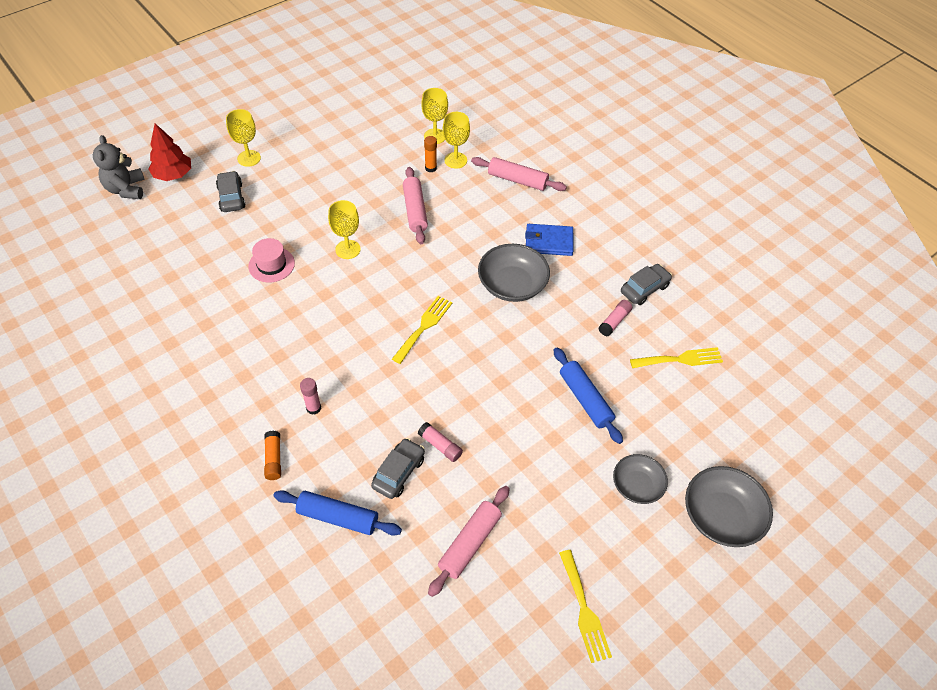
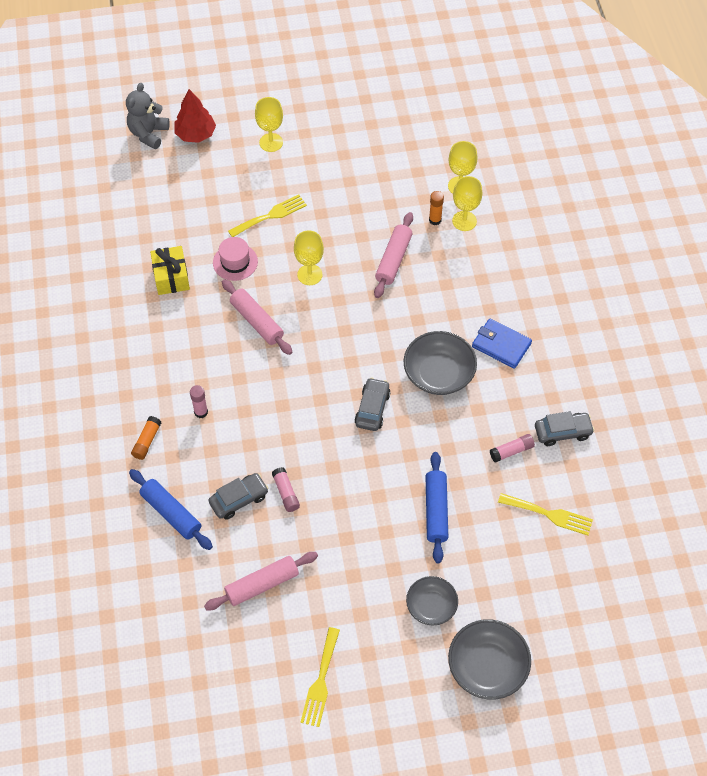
camera: 30 degrees right, 5 degrees up
grey car [216,171,246,212] -> grey car moved to [354,378,391,431]
yellow fork [392,296,452,364] -> yellow fork moved to [228,195,307,237]
pink rolling pin [471,157,567,191] -> pink rolling pin moved to [222,279,292,355]
none -> yellow gift [150,246,190,295]

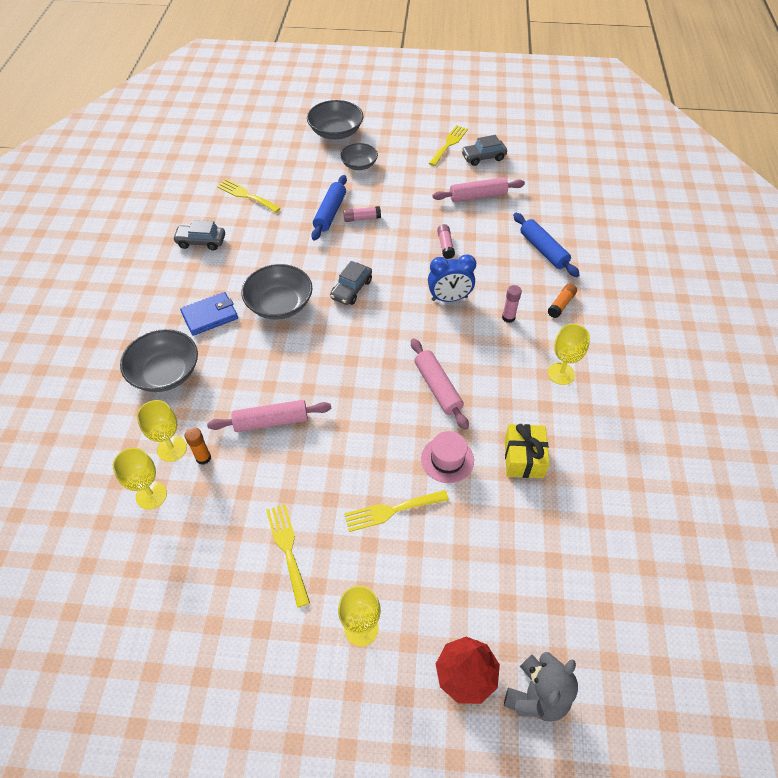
camera: 165 degrees left, 5 degrees down
grey car [209,473,269,520] -> grey car moved to [461,135,507,166]
yellow goblet [294,230,324,285] -> yellow goblet moved to [548,324,590,385]
pink rolling pin [374,212,413,298] -> pink rolling pin turned 45 degrees clockwise [207,400,331,432]
blue wallet [472,319,532,369] -> blue wallet turned 75 degrees counterclockwise [180,292,238,336]
pink glue stick [490,434,535,463] -> pink glue stick moved to [343,206,381,222]
none -> grey bowl [120,329,198,392]
none -> yellow fork [266,504,310,608]
none -> blue clock [428,254,476,302]

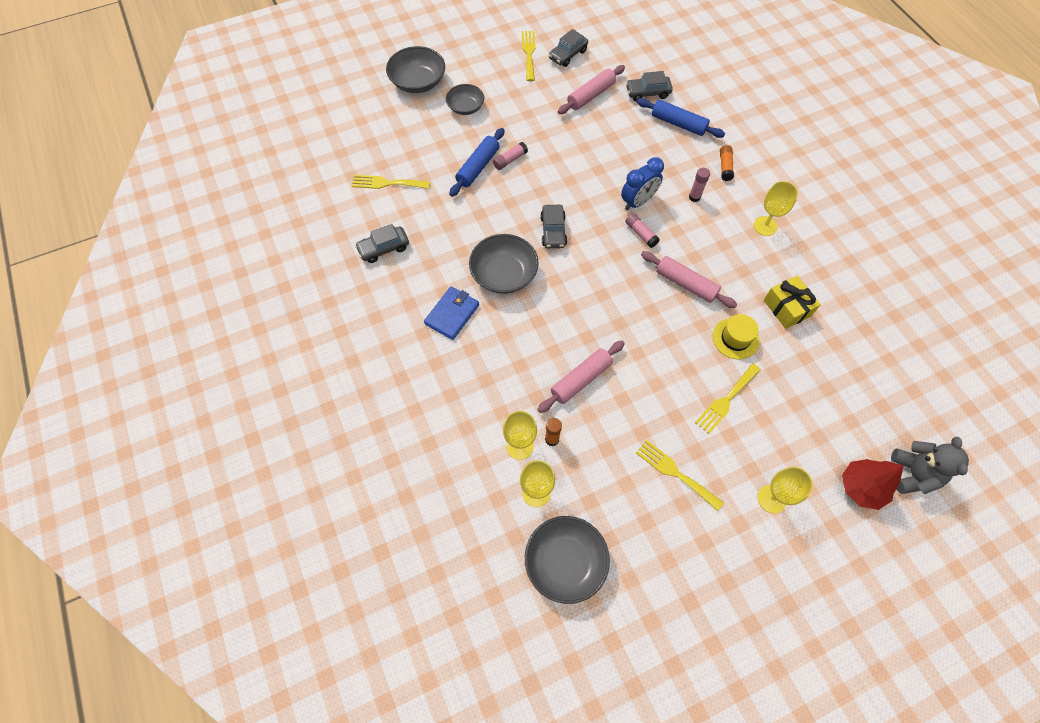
camera: 30 degrees left, 10 degrees up
grey bowl [120,329,198,392] -> grey bowl moved to [525,516,610,604]
blue rolling pin [311,175,347,240] -> blue rolling pin turned 45 degrees clockwise [449,128,505,197]
pink hat [421,431,474,483] -> yellow hat [712,314,759,359]
pink glue stick [437,224,455,259] -> pink glue stick moved to [626,213,660,248]
none -> grey car [626,71,673,102]

